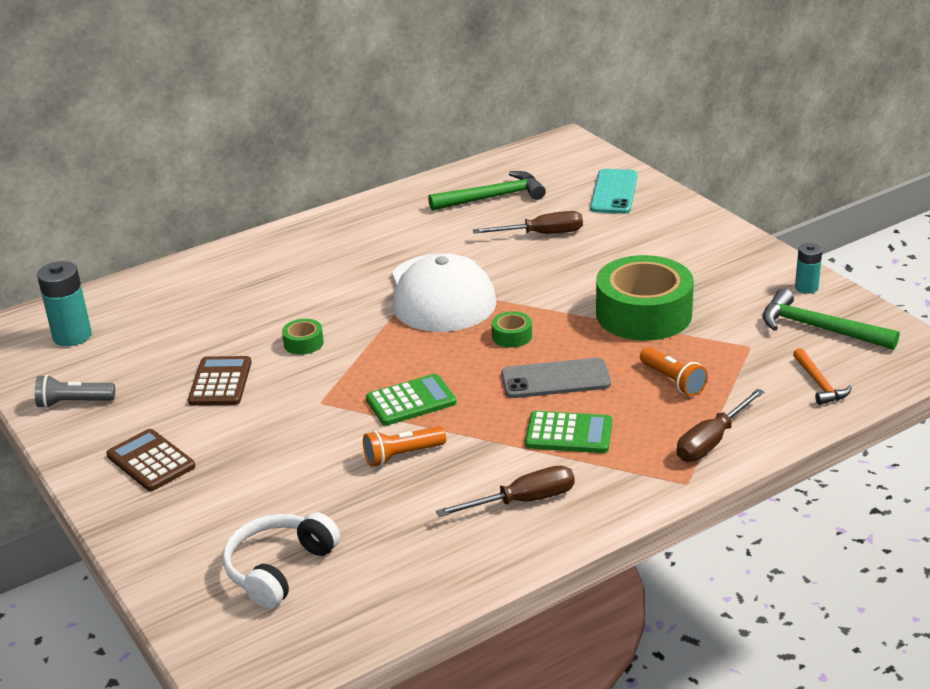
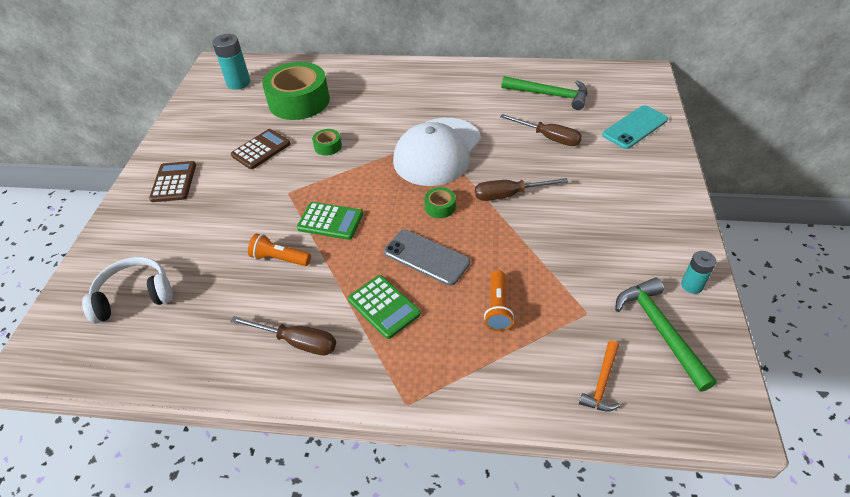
camera: 40 degrees right, 15 degrees up
grey flashlight [35,374,115,408] -> none
green tape [596,255,694,341] -> green tape moved to [262,62,330,120]
brown screwdriver [677,389,764,462] -> brown screwdriver moved to [475,178,568,201]

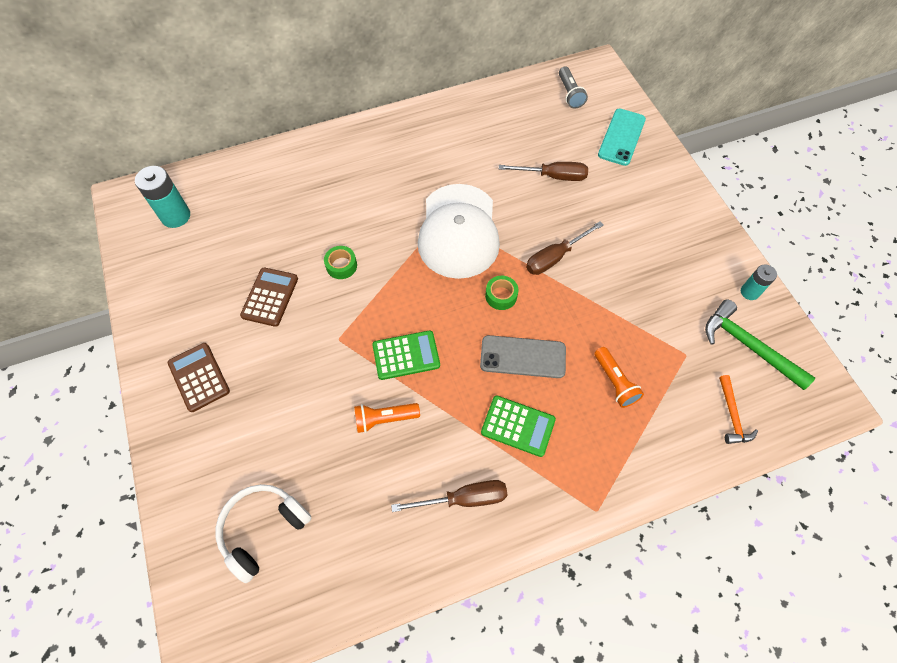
camera: 30 degrees left, 15 degrees up
green tape [262,62,330,120] -> none
green hammer [501,76,587,110] -> none
none -> grey flashlight [559,66,588,109]

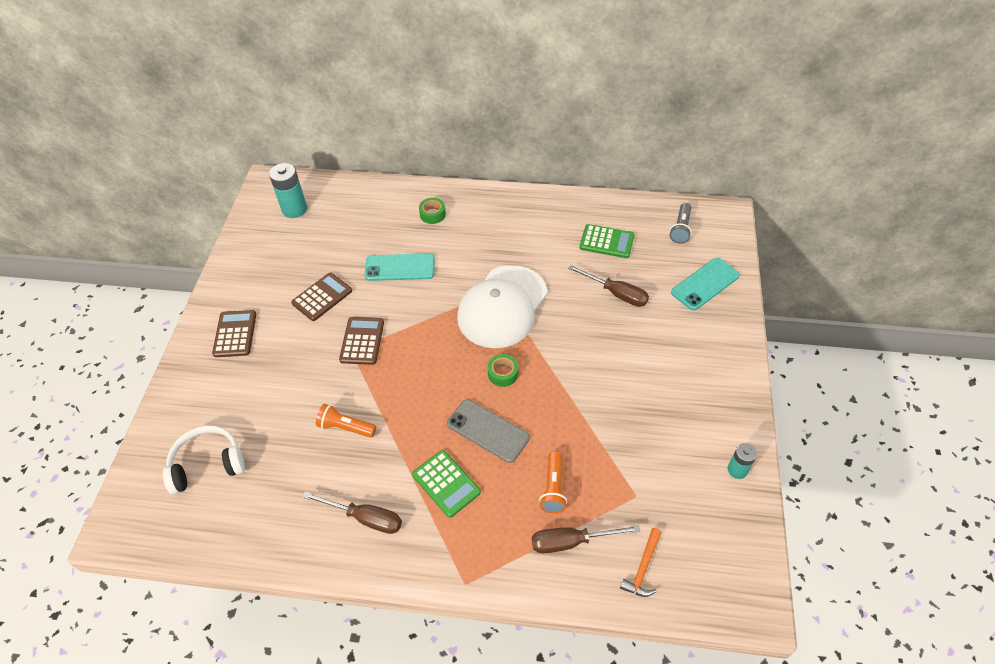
camera: 30 degrees right, 10 degrees down
green tape [324,246,357,279] -> green tape moved to [419,198,446,224]
green calculator [372,330,440,380] -> green calculator moved to [580,224,635,258]
brown screwdriver [526,221,603,275] -> brown screwdriver moved to [532,525,640,553]
green hammer [705,299,815,390] -> none
none -> brown calculator [339,317,384,365]
none -> turquoise phone [365,253,435,281]

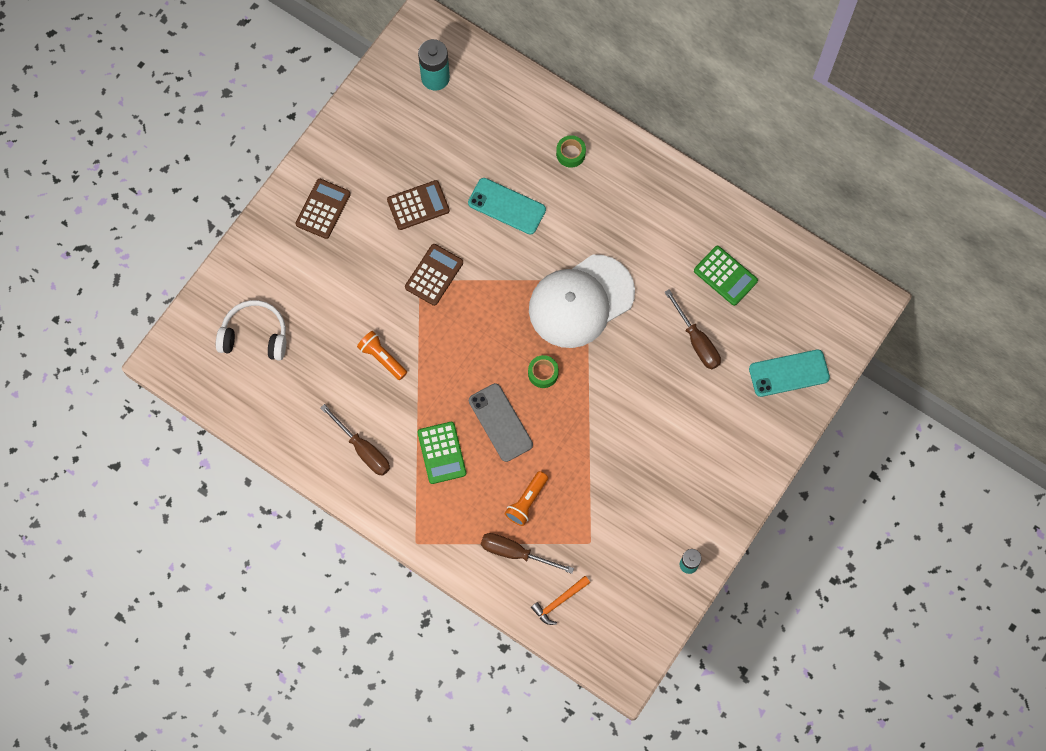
camera: 25 degrees right, 20 degrees up
grey flashlight [670,203,692,244] -> none

